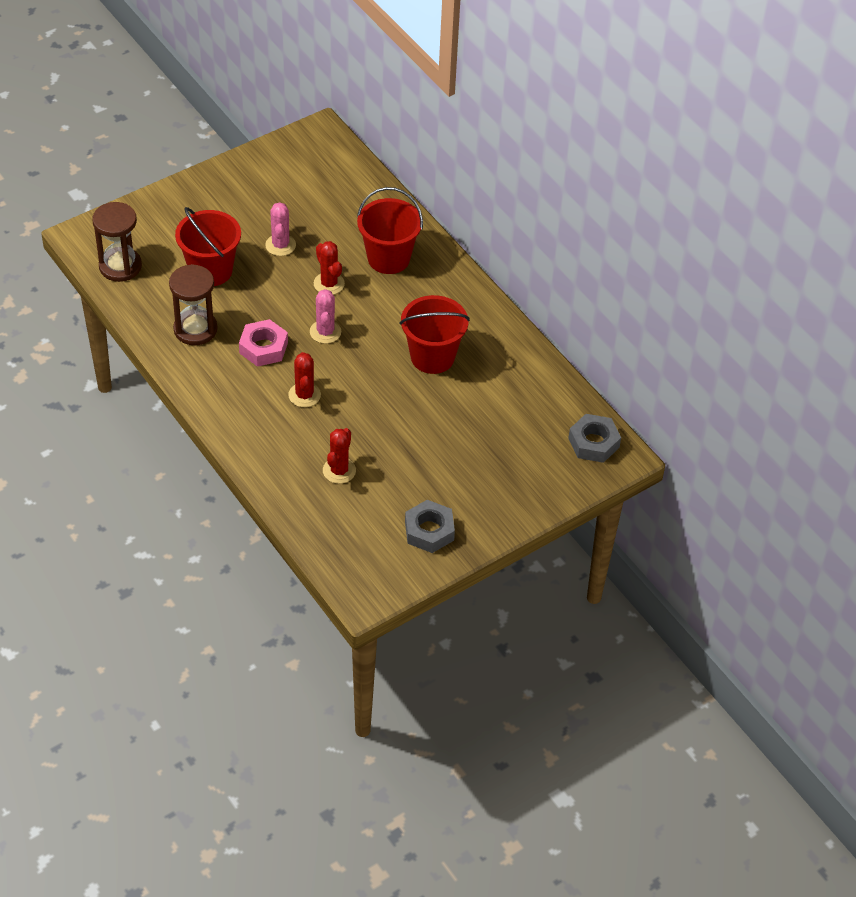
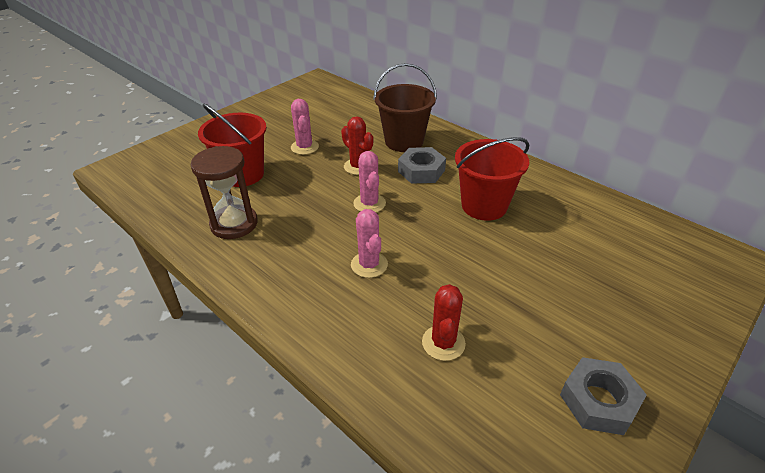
camera: 10 degrees left, 10 degrees down
brown hourglass [92,202,142,282] -> none
pink nut [239,319,288,367] -> none
red cactus [288,352,321,407] -> pink cactus [351,209,388,278]
red bucket [357,187,423,274] -> brown bucket [373,63,437,152]
grey nut [568,414,621,463] -> grey nut moved to [398,147,446,184]

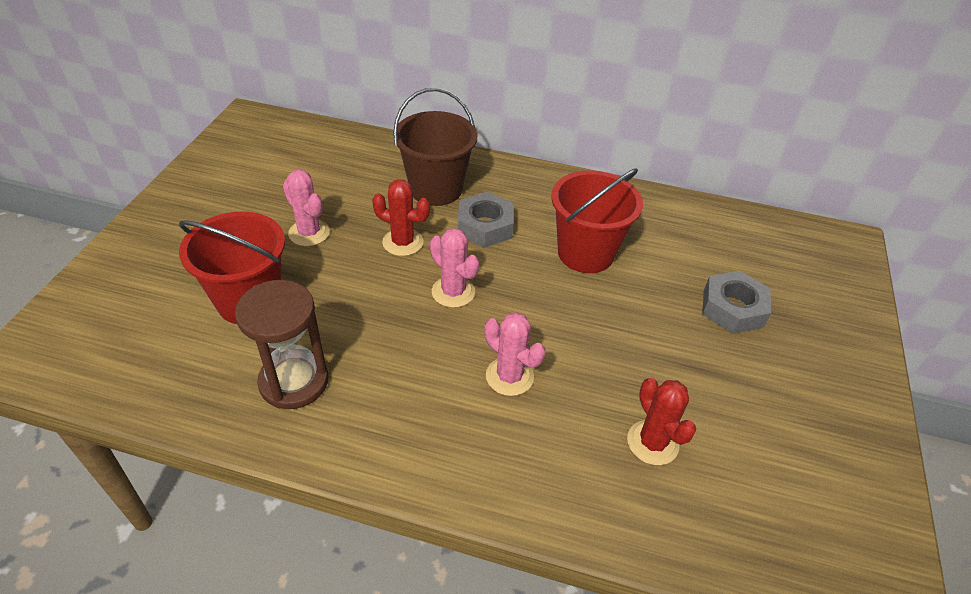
camera: 30 degrees left, 5 degrees up
grey nut [560,357,647,435] -> grey nut moved to [702,270,771,334]

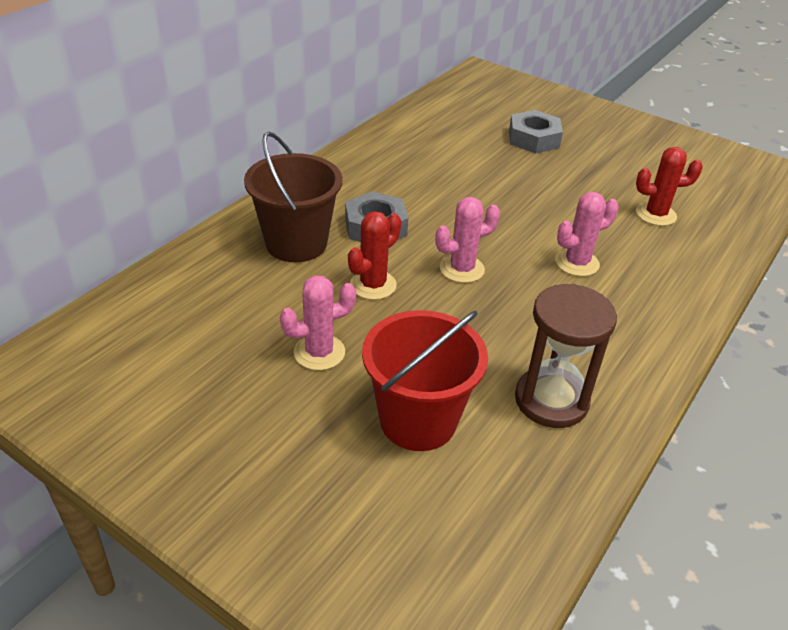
camera: 70 degrees left, 5 degrees down
red bucket [551,168,643,273] -> none

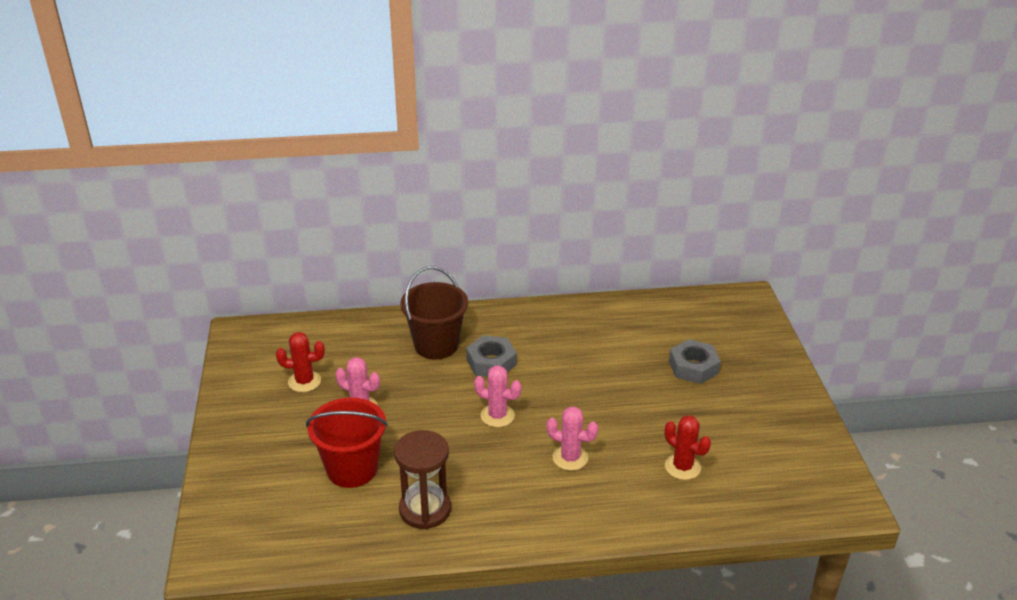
camera: 50 degrees right, 5 degrees down
red cactus [348,211,401,300] -> red cactus moved to [276,332,325,392]

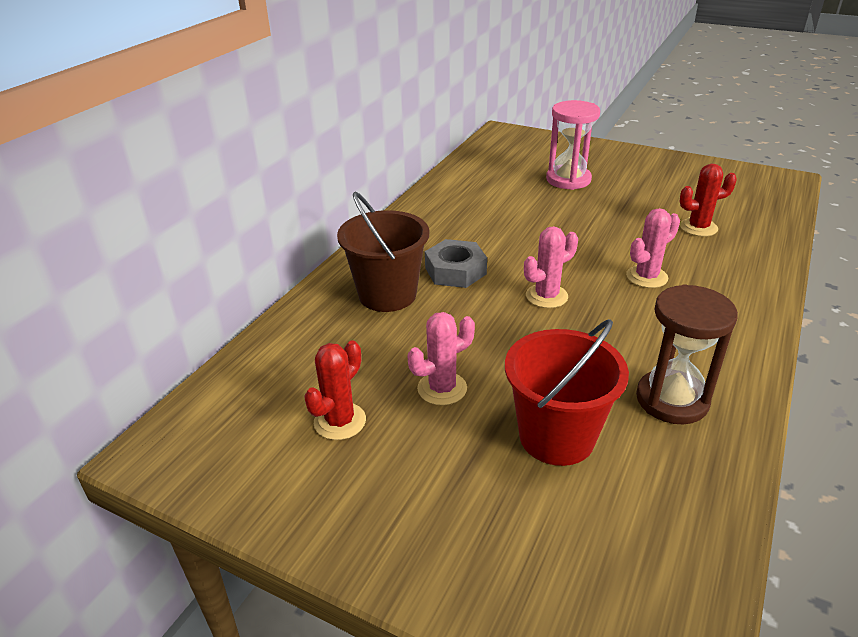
camera: 55 degrees left, 0 degrees up
grey nut [669,339,721,384] -> pink hourglass [546,100,600,190]

